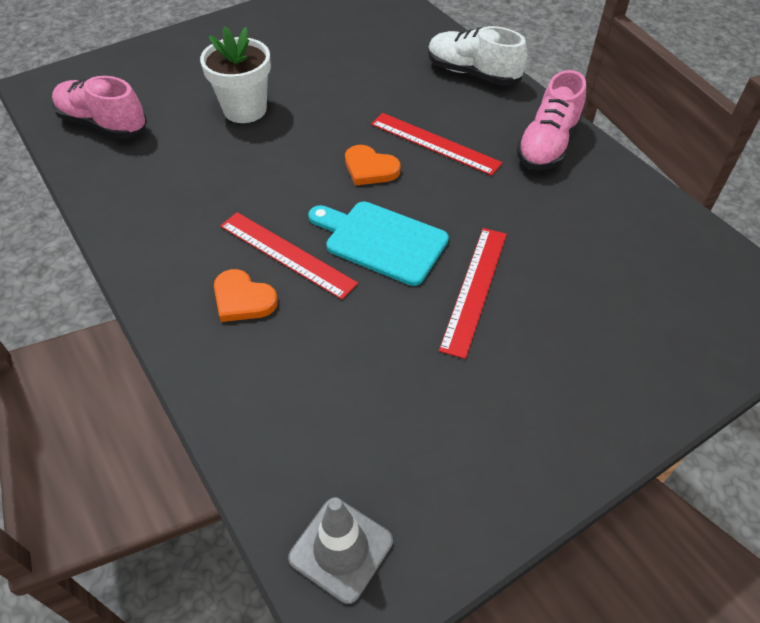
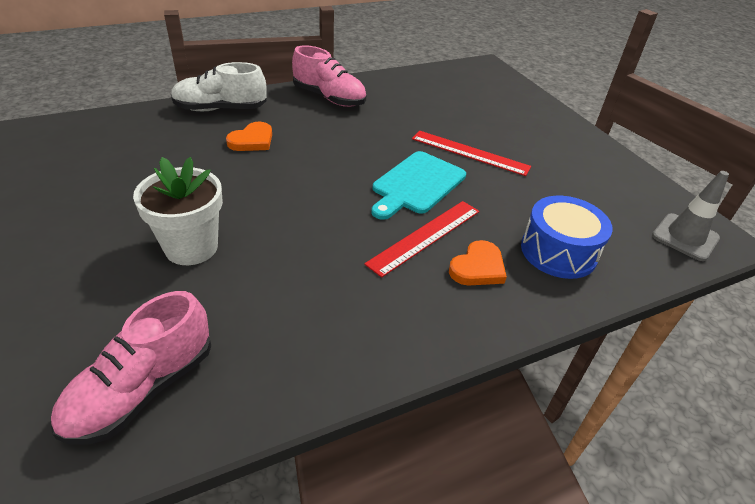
camera: 85 degrees left, 10 degrees down
orange heart [345,145,400,186] -> orange heart moved to [226,122,272,151]
red ruler [371,113,503,176] -> none
white shoe [428,26,527,85] -> white shoe turned 45 degrees clockwise [171,62,266,111]
none -> blue drum [521,196,613,279]

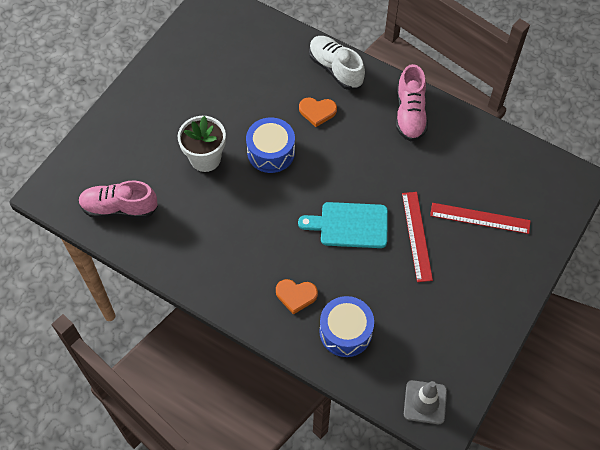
camera: 60 degrees right, 20 degrees up
red ruler [364,201,479,278] -> red ruler moved to [430,203,531,234]
none -> blue drum [246,117,295,173]

